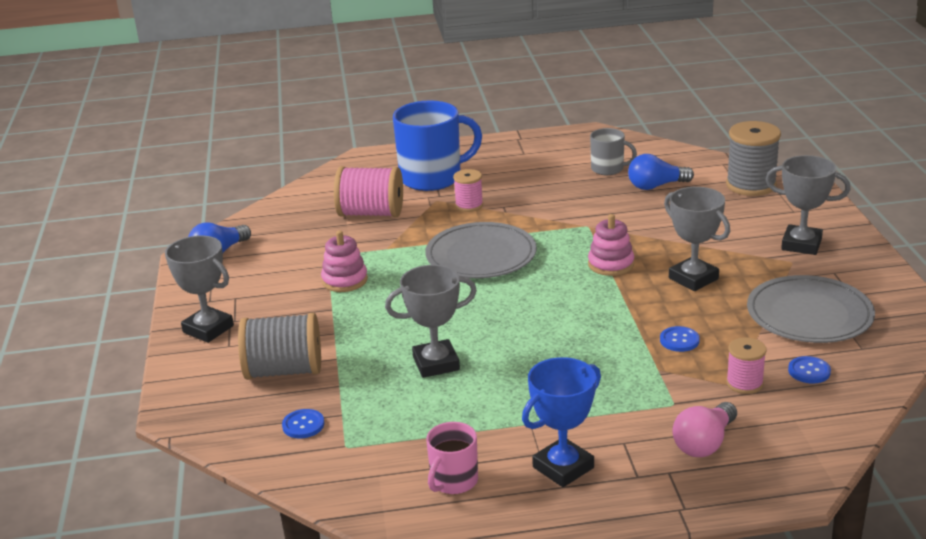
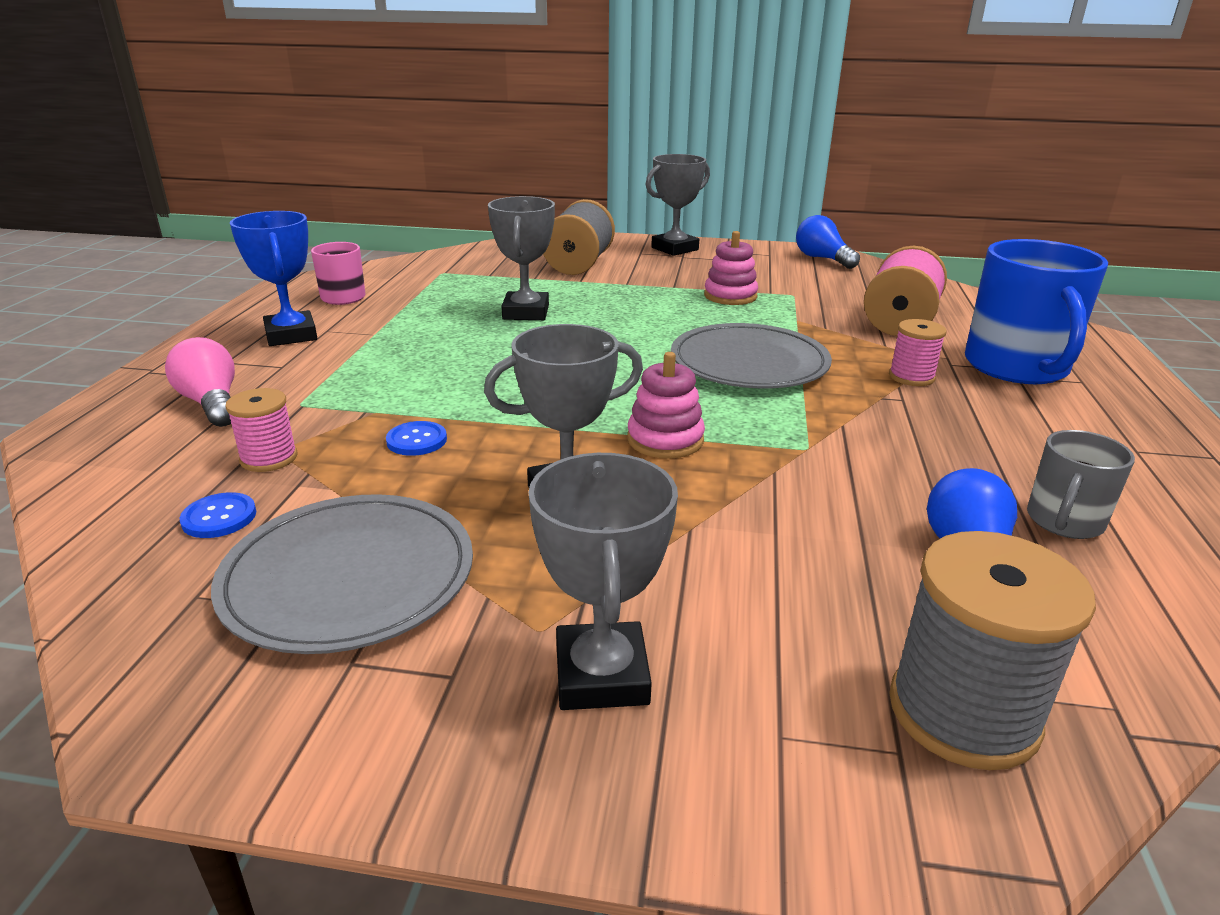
camera: 105 degrees right, 0 degrees up
blue button [282,409,324,439] -> none
grey trophy [765,155,851,255] -> grey trophy turned 45 degrees counterclockwise [528,453,678,710]

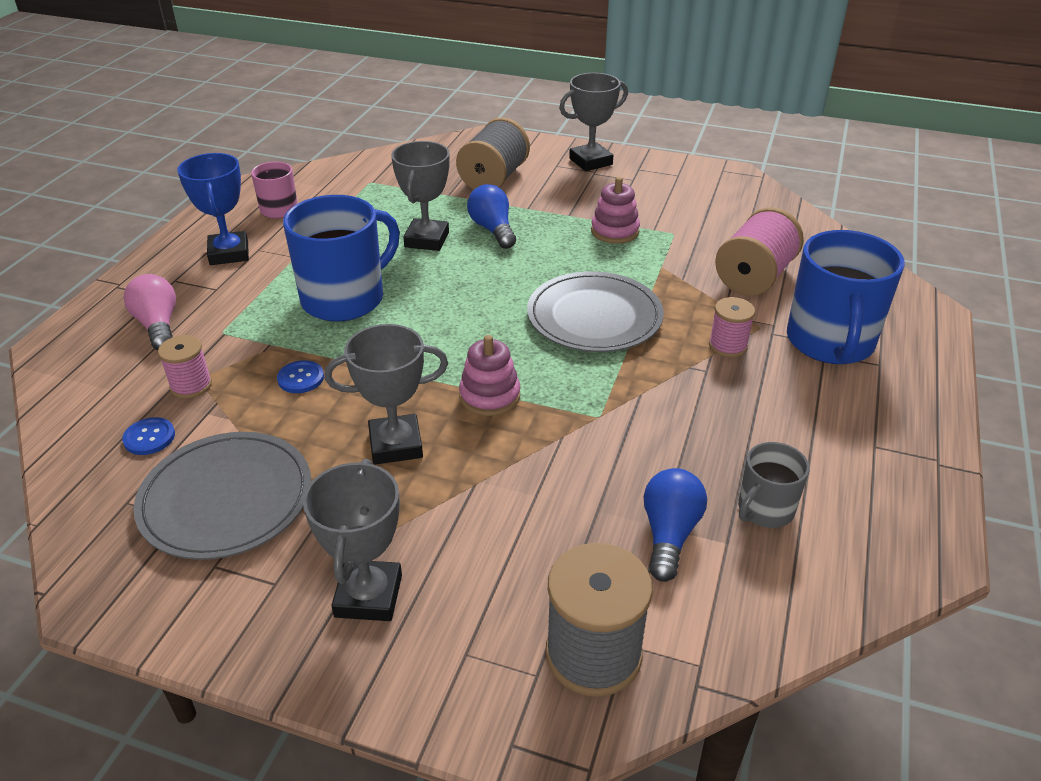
camera: 10 degrees right, 10 degrees up
blue light bulb [796,215,860,269] -> blue light bulb moved to [467,184,516,249]
none -> blue mug [283,195,400,322]

